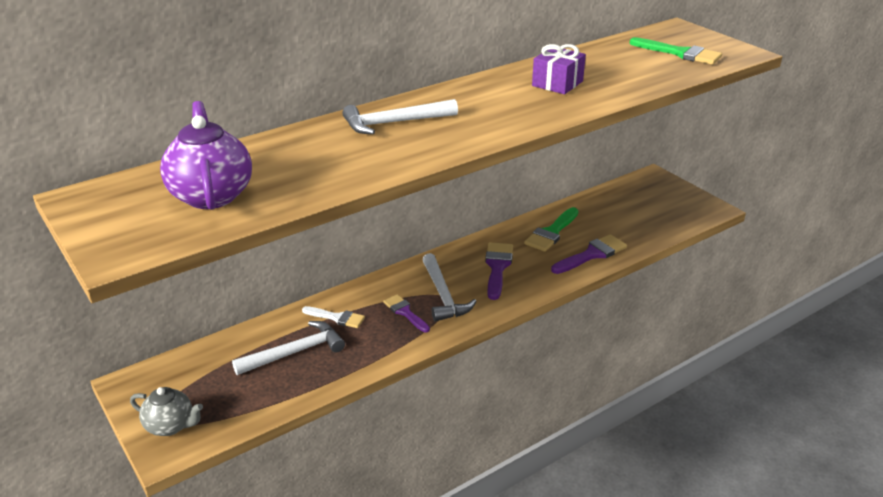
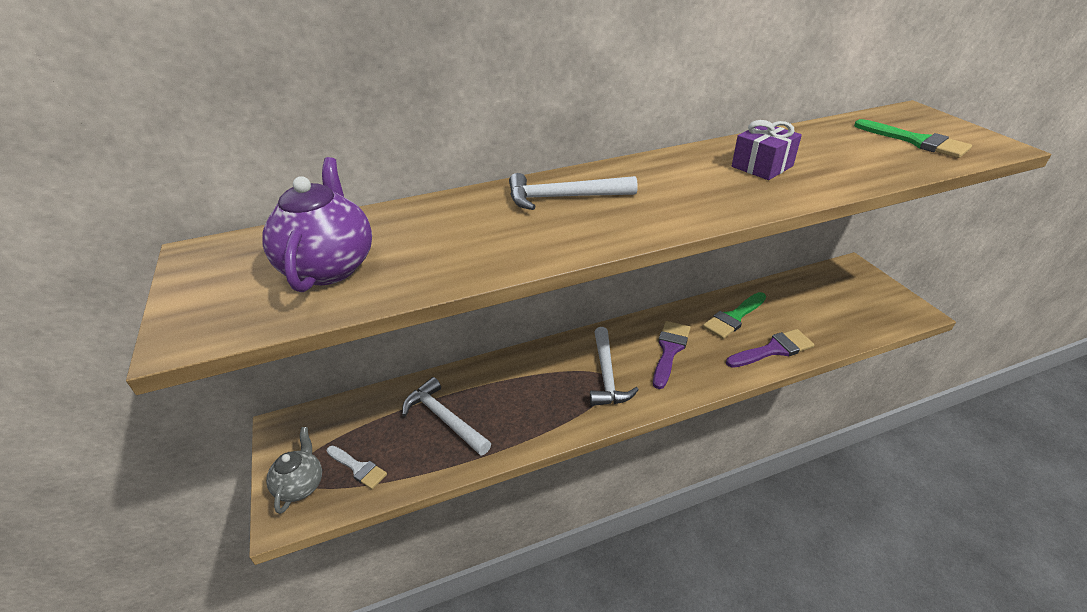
camera: 15 degrees right, 5 degrees up
grey teapot [130,387,203,436] -> grey teapot turned 120 degrees counterclockwise [266,427,322,514]
white hammer [232,321,345,375] -> white hammer turned 120 degrees counterclockwise [402,377,491,456]
white brush [302,306,365,328] -> white brush moved to [327,445,387,489]
purple brush [383,294,430,333] -> none

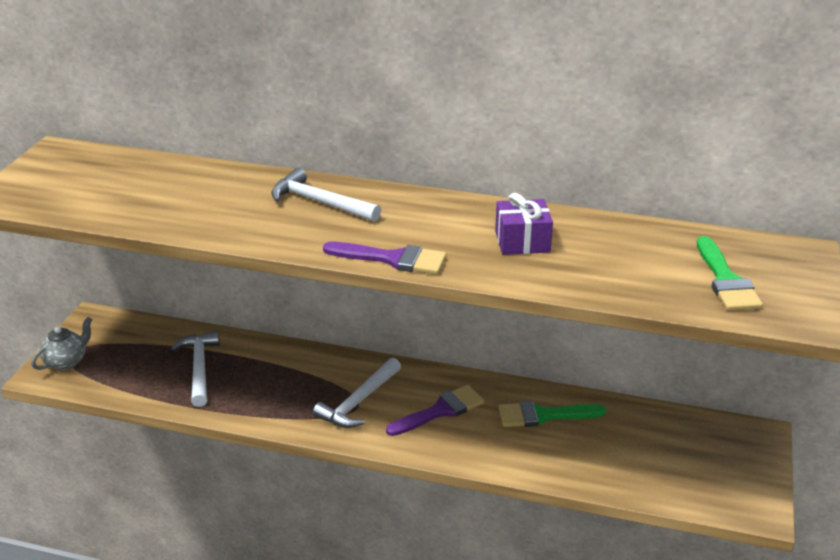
camera: 35 degrees right, 5 degrees down
purple teapot [262,157,372,292] -> none
white brush [327,445,387,489] -> none
purple brush [726,329,814,368] -> purple brush moved to [323,242,446,275]

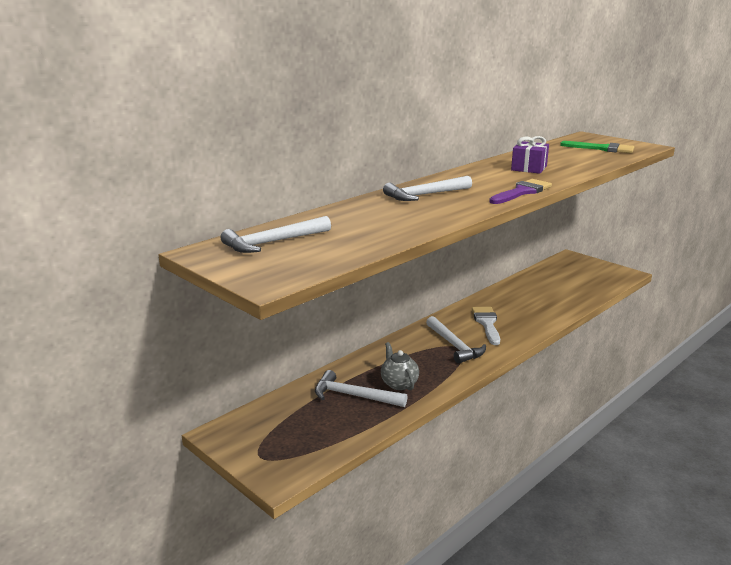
camera: 60 degrees left, 10 degrees down
grey teapot [31,317,92,370] -> grey teapot moved to [381,342,419,390]
purple brush [386,385,484,436] -> white brush [472,307,500,345]
green brush [498,401,606,427] -> none
none -> white hammer [221,216,331,253]

